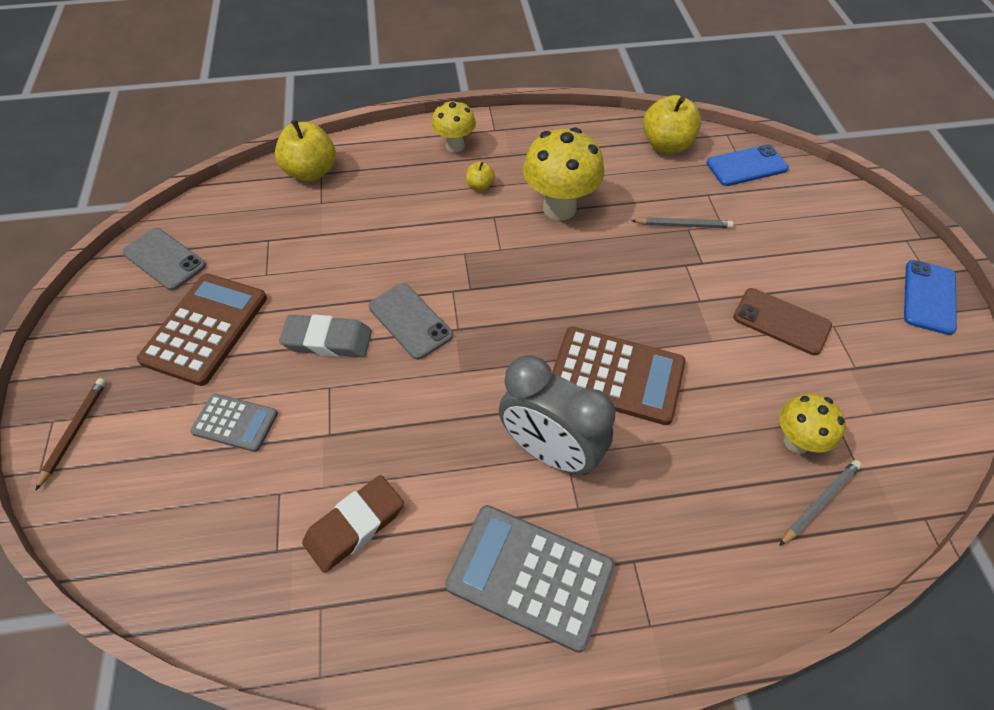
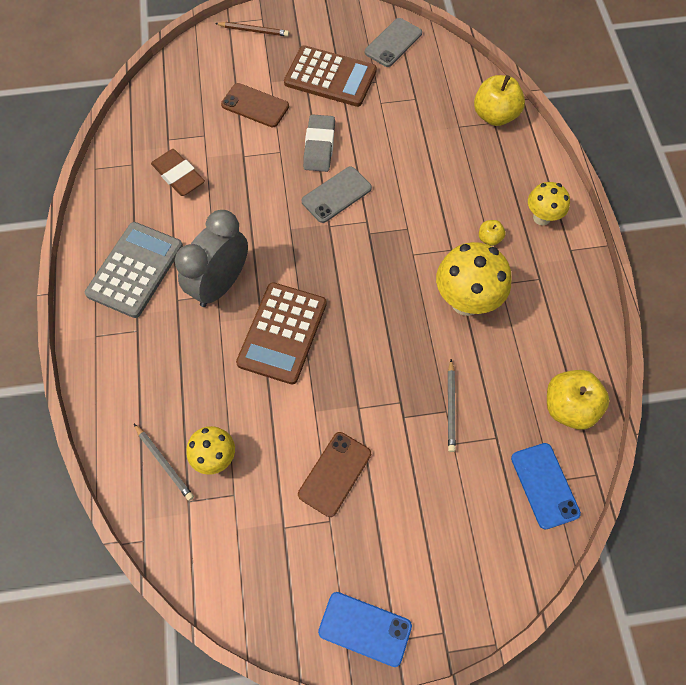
camera: 90 degrees right, 10 degrees up
grey calculator [190,394,278,452] -> brown phone [221,83,289,128]

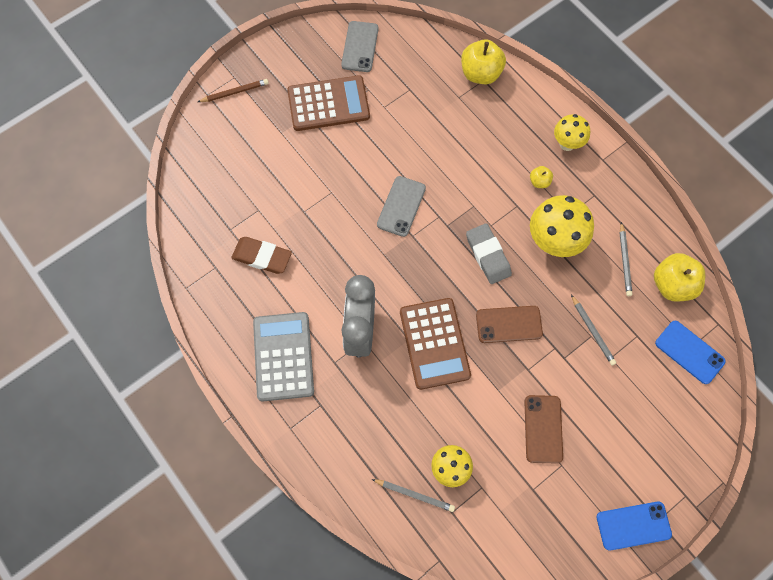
camera: 30 degrees left, 5 degrees up
brown phone [221,83,289,128] -> brown phone moved to [476,306,543,343]
grey eraser [303,114,335,172] -> grey eraser moved to [466,223,512,284]
none -> grey pencil [619,222,632,296]

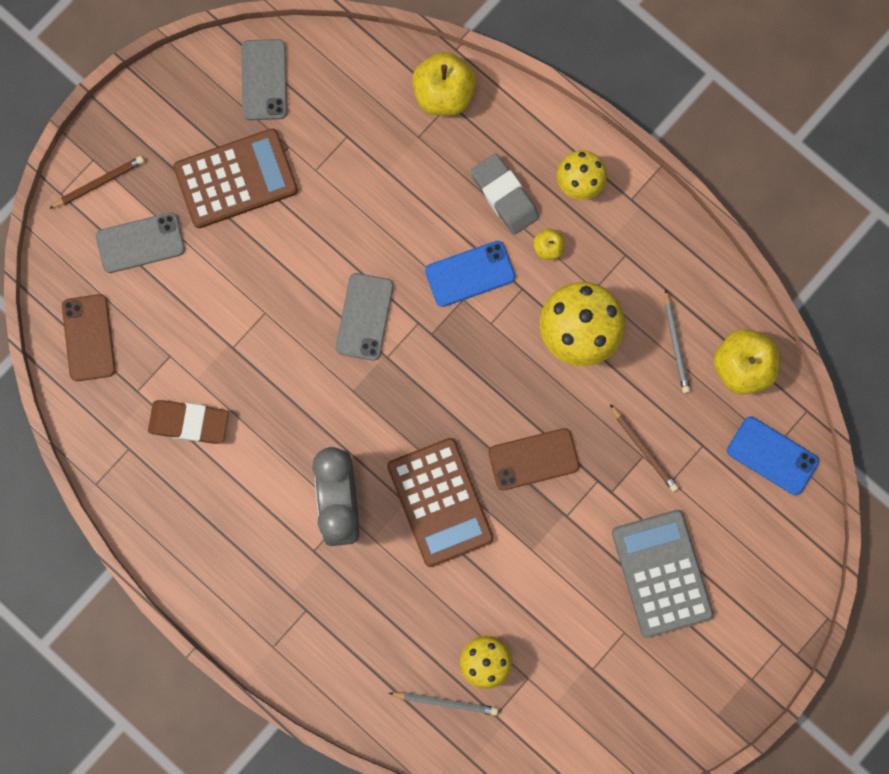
camera: 10 degrees left, 10 degrees up
grey calculator [253,312,314,402] -> grey calculator moved to [612,510,714,638]
grey eraser [466,223,512,284] -> grey eraser moved to [471,153,539,235]
brown phone [524,395,563,463] -> brown phone moved to [62,294,116,381]
grey pencil [571,294,616,365] -> brown pencil [610,404,679,492]
blue phone [596,501,672,550] -> blue phone moved to [425,241,515,307]
none -> grey phone [96,212,185,273]

